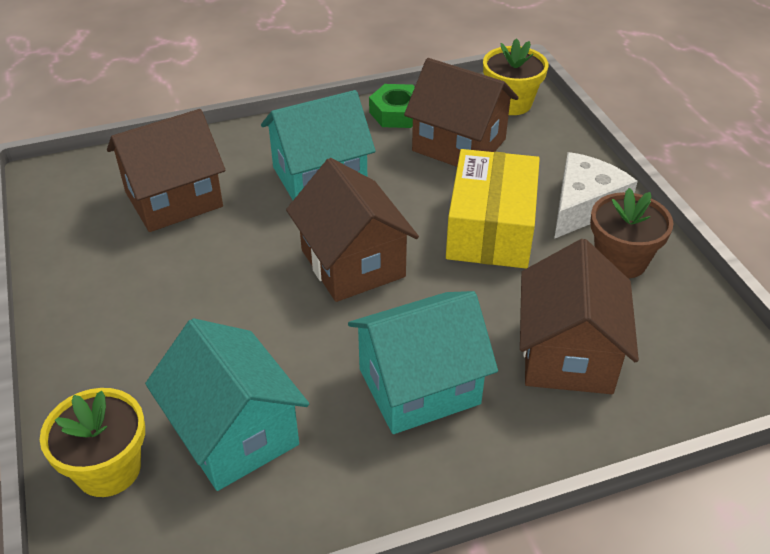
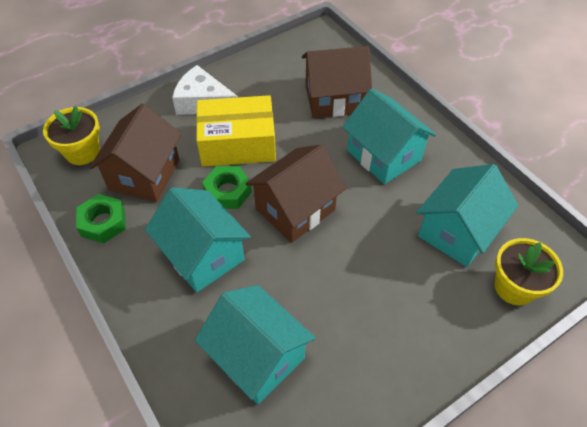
camera: 105 degrees left, 10 degrees up
brown house [107,109,226,232] -> turquoise house [195,285,315,404]
brown flower pot [590,188,674,279] -> none
none -> green nut [202,166,252,209]

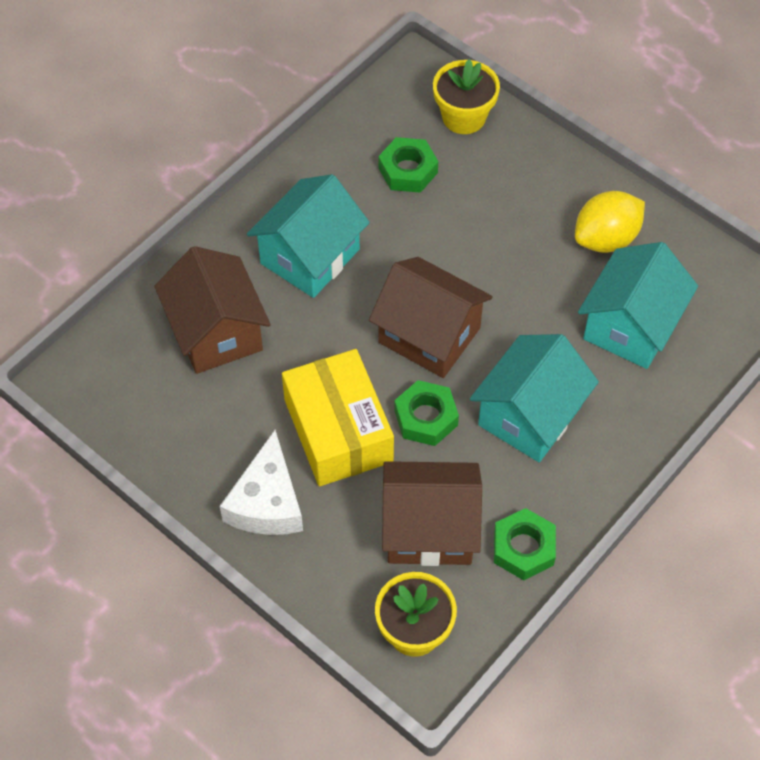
camera: 105 degrees left, 5 degrees up
turquoise house [416,164,518,267] -> green nut [378,137,438,193]
none -> yellow lemon [575,191,645,253]

